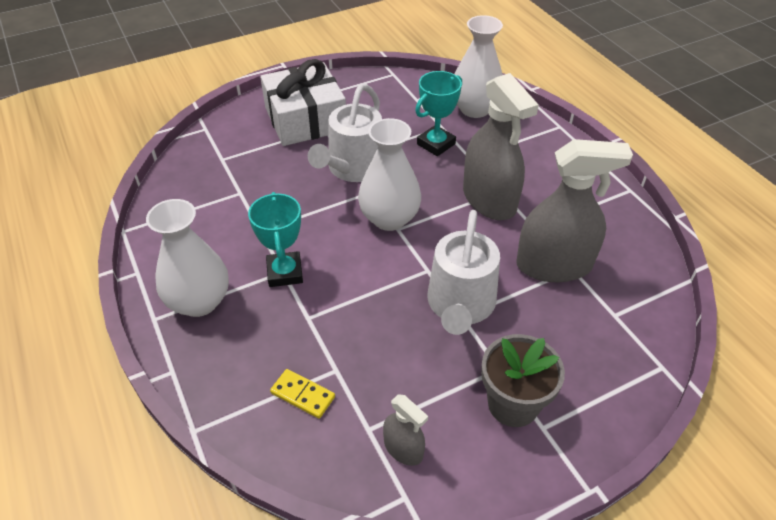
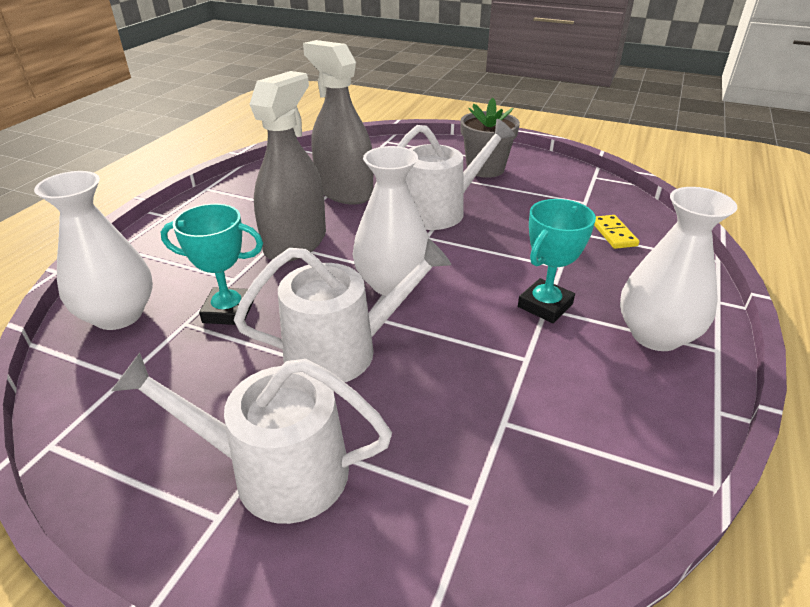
camera: 130 degrees left, 10 degrees down
white gift [260,59,346,146] -> white watering can [111,353,392,524]
grey spray bottle [383,394,428,466] -> none

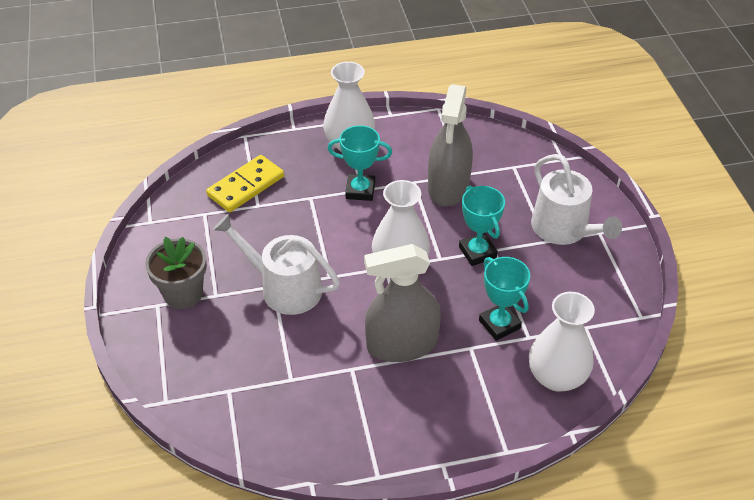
camera: 125 degrees left, 10 degrees up
white watering can [234,238,451,382] -> turquoise trophy [459,185,505,266]
grey spray bottle [303,40,373,204] -> grey spray bottle moved to [428,84,473,207]
yellow domino [594,215,639,249] -> yellow domino [206,155,284,212], size x1.76

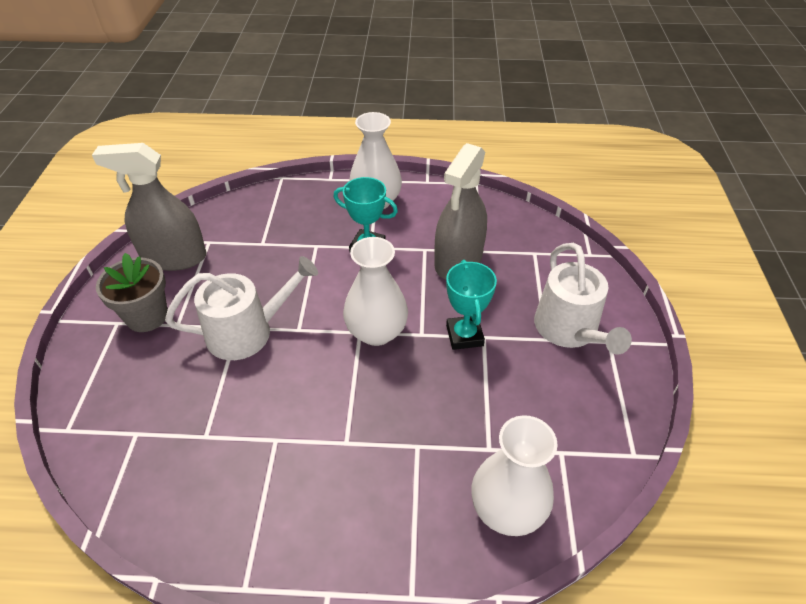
camera: 15 degrees right, 0 degrees up
yellow domino [206,155,284,212] -> none
white watering can [213,214,340,315] -> white watering can turned 120 degrees clockwise [165,256,318,360]
grey spray bottle [364,244,441,362] -> grey spray bottle moved to [92,143,206,271]
turquoise trophy [479,257,530,341] -> none

